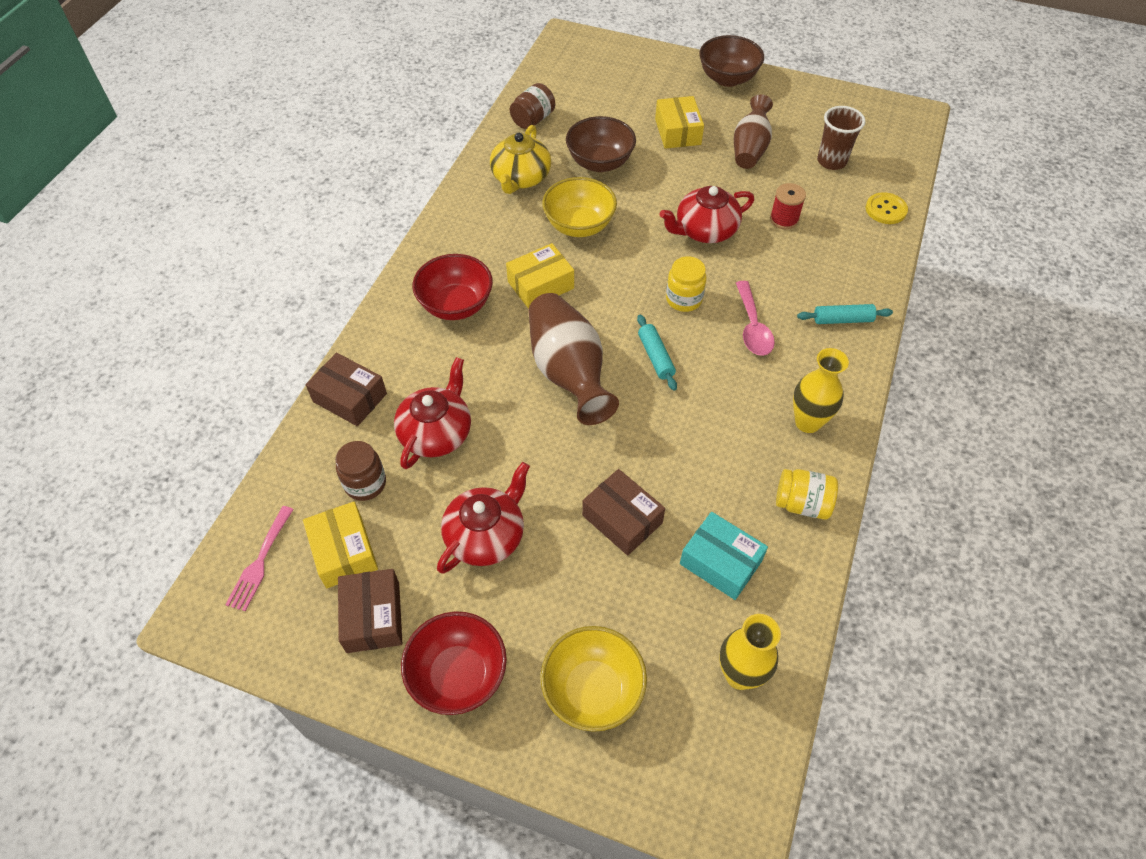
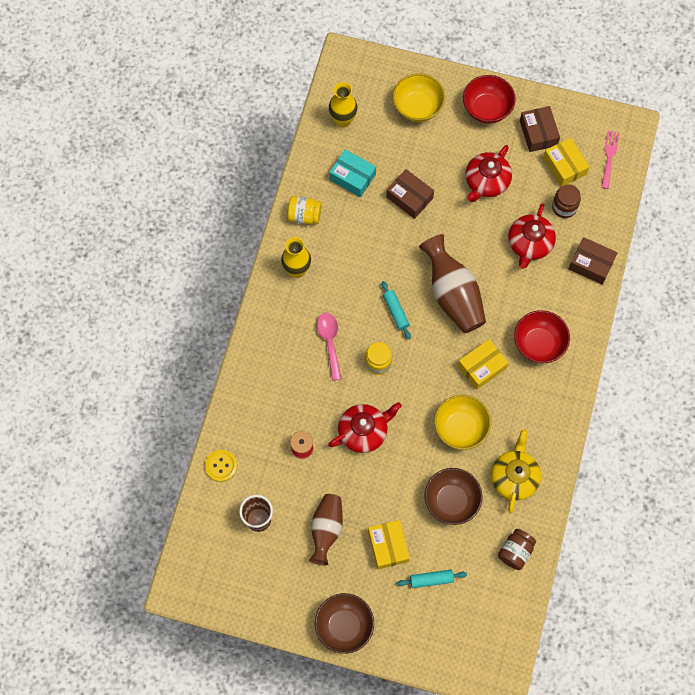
camera: 175 degrees right, 15 degrees up
turquoise rolling pin [797,304,893,324] -> turquoise rolling pin moved to [397,570,467,588]

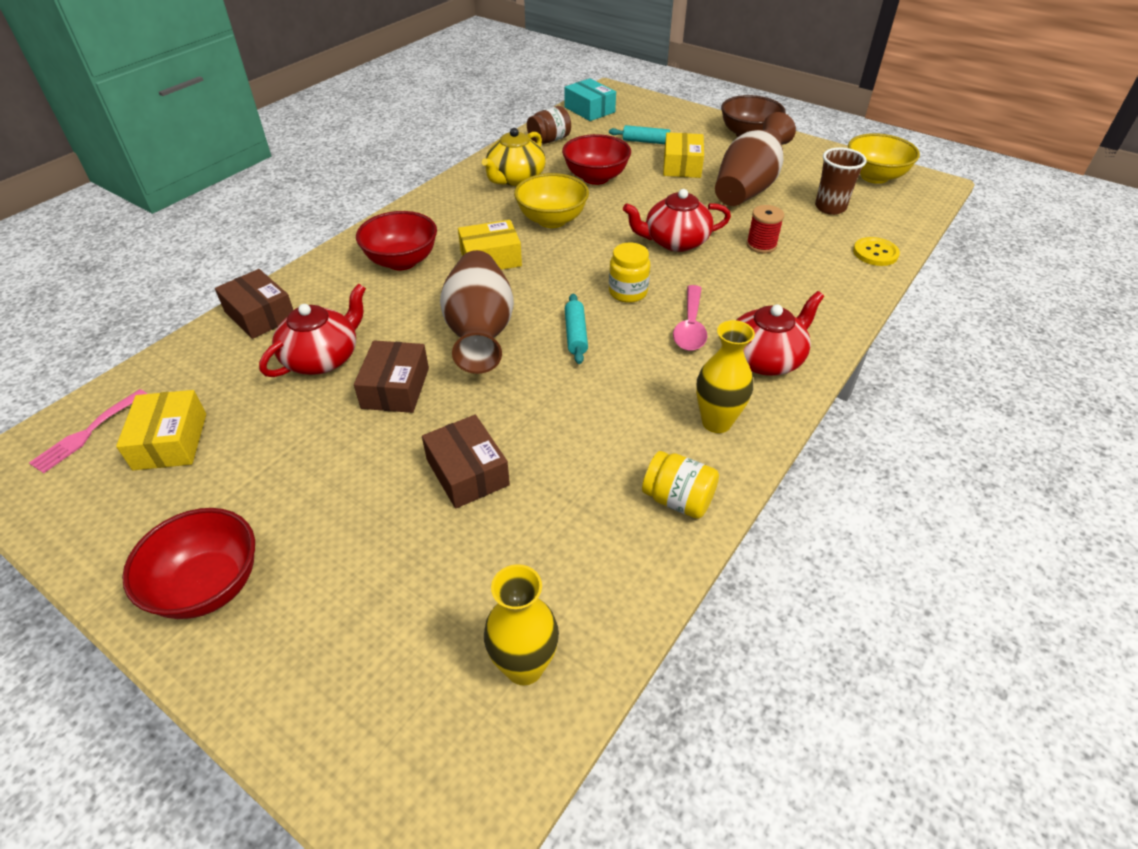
camera: 160 degrees left, 25 degrees down
brown vase [309,494,343,565] -> brown vase [715,112,796,206], size x1.50
turquoise box [329,149,376,197] -> turquoise box moved to [564,78,616,121]
yellow bowl [393,73,445,122] -> yellow bowl moved to [848,133,920,184]
brown bowl [425,468,483,525] -> red bowl [562,134,631,185]
red teapot [466,145,512,202] -> red teapot moved to [736,291,824,376]
brown box [520,106,560,152] -> brown box moved to [354,340,429,413]
brown jar [552,184,581,218] -> none

